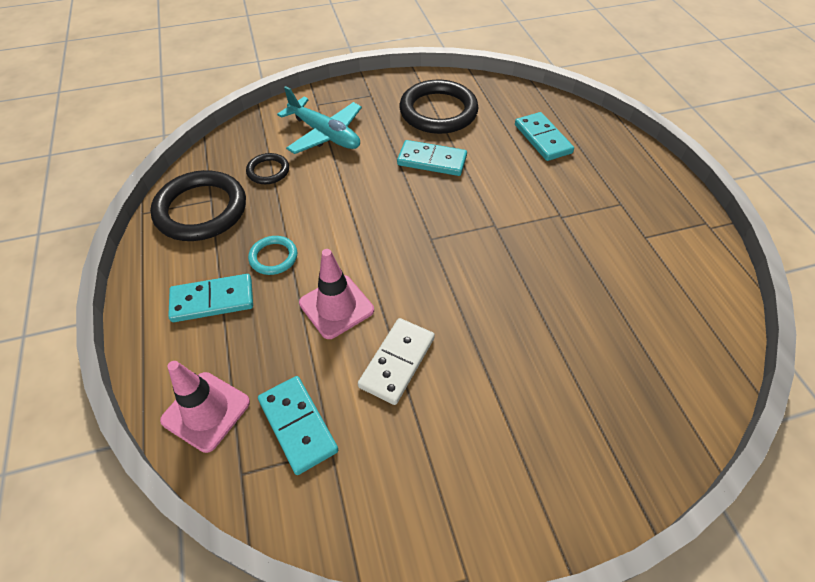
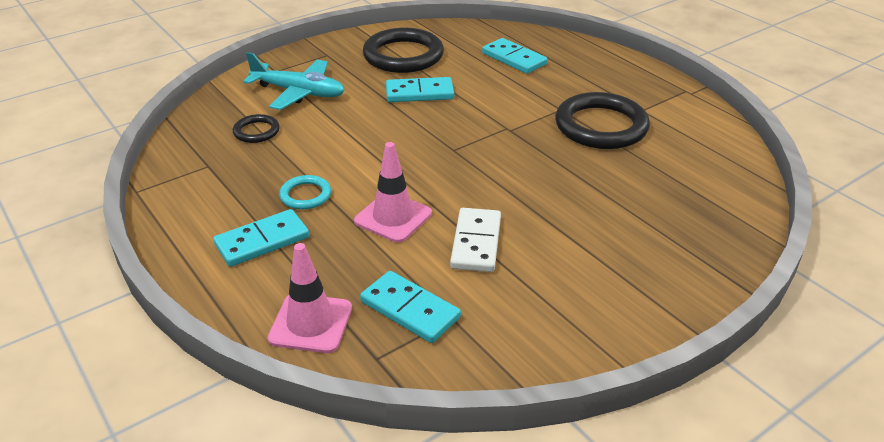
camera: 20 degrees left, 15 degrees down
black ring [150,170,246,241] -> black ring moved to [555,92,650,149]

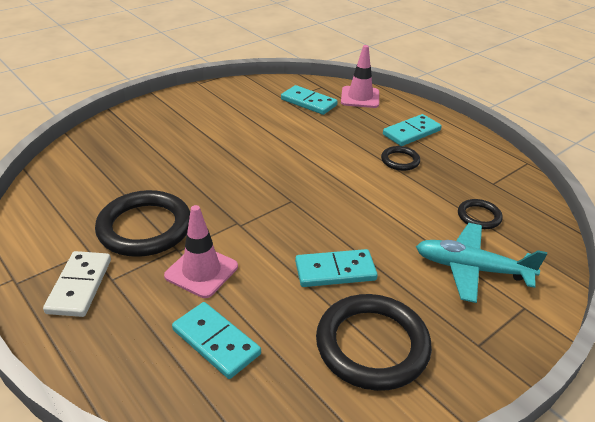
camera: 175 degrees right, 0 degrees up
turquoise ring [279,175,331,210] -> black ring [381,146,420,171]
pink traffic cone [354,142,432,243] -> pink traffic cone moved to [164,205,238,298]
white domino [450,208,501,272] -> white domino moved to [43,251,111,317]

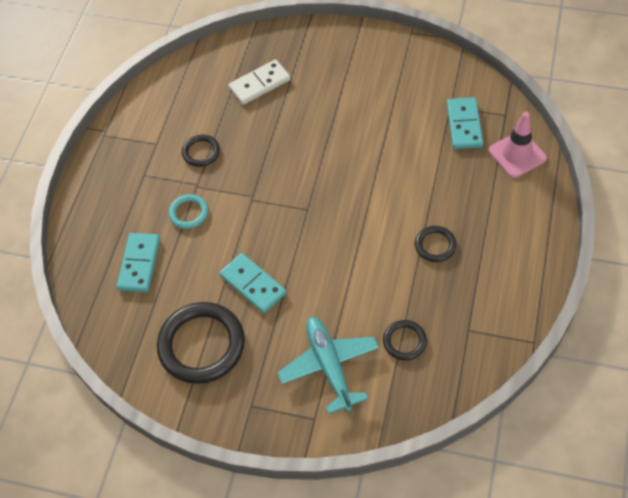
camera: 60 degrees right, 20 degrees up
white domino [43,251,111,317] -> white domino moved to [228,59,290,105]
black ring [95,190,190,257] -> black ring [182,135,220,167], size x0.49
pink traffic cone [164,205,238,298] -> turquoise ring [169,194,208,229]
turquoise domino [383,114,442,146] -> none

